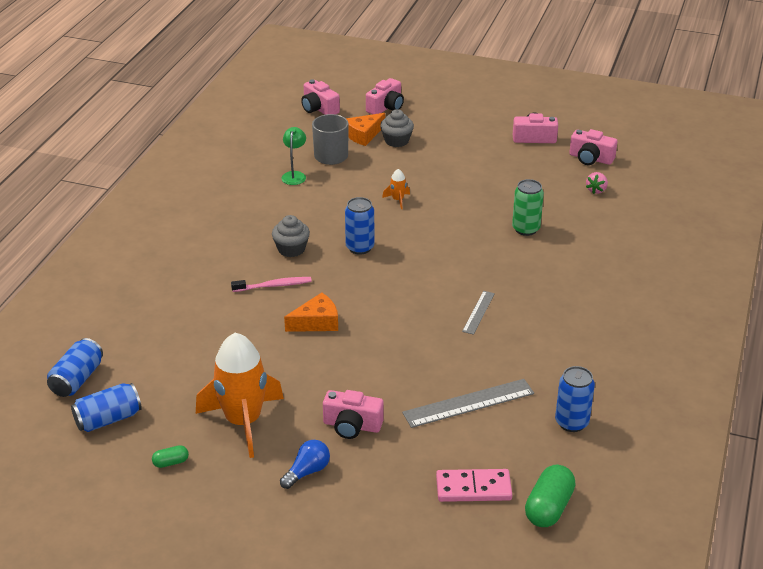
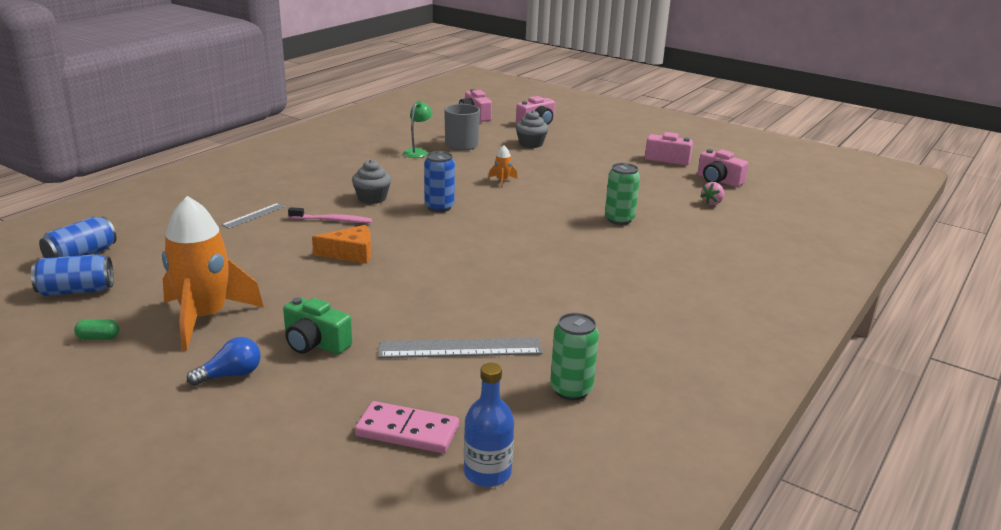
camera: 15 degrees right, 10 degrees down
pink camera [323,390,384,439] -> green camera [283,297,352,355]
orange cheese [346,113,385,146] -> none
grey ruler [462,291,495,335] -> grey ruler moved to [221,203,286,229]
green capsule [525,465,576,527] -> blue bottle [464,363,514,487]
blue can [555,366,595,432] -> green can [550,313,599,400]

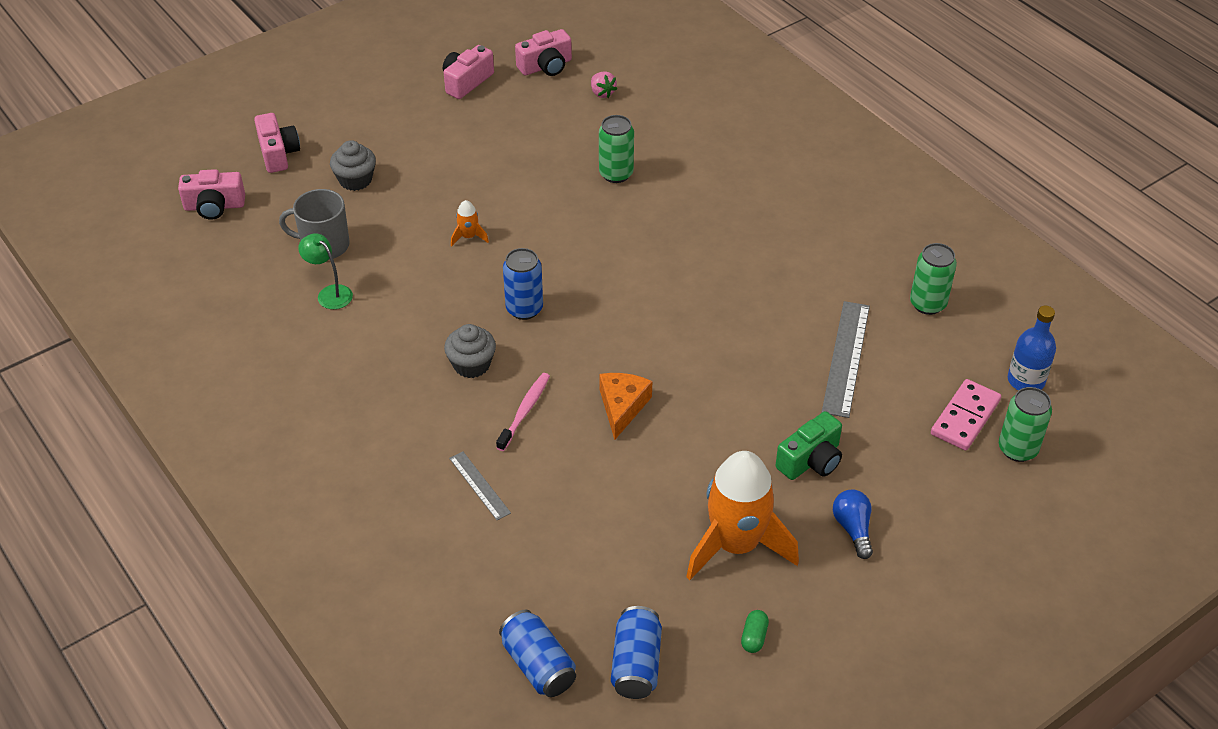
camera: 70 degrees left, 20 degrees up
none -> green can [999,387,1052,462]

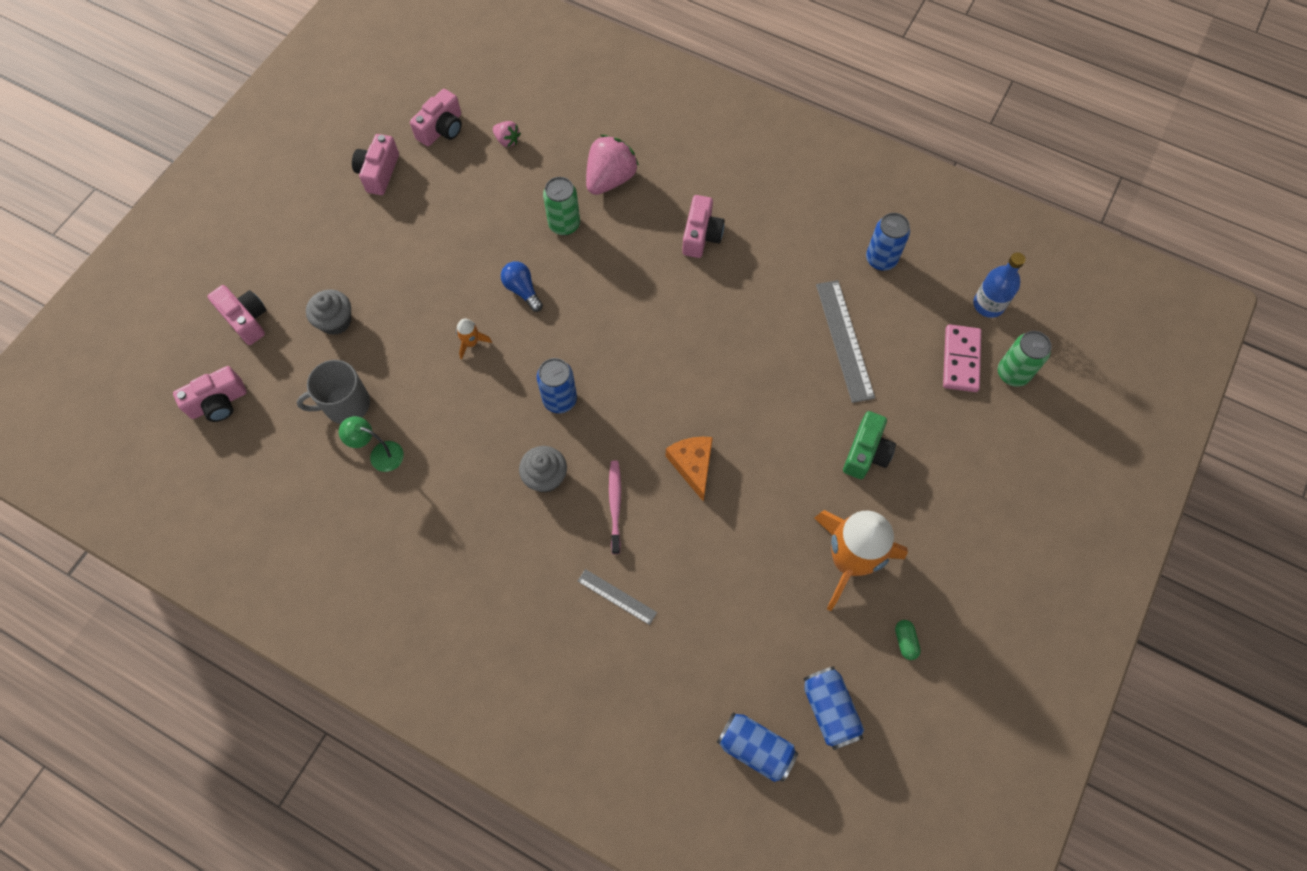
camera: 25 degrees left, 20 degrees up
blue light bulb [833,489,873,559] -> blue light bulb moved to [501,261,543,312]
green can [910,243,957,315] -> blue can [866,213,910,271]
none -> pink strawberry [586,135,639,195]
none -> pink camera [682,195,724,258]

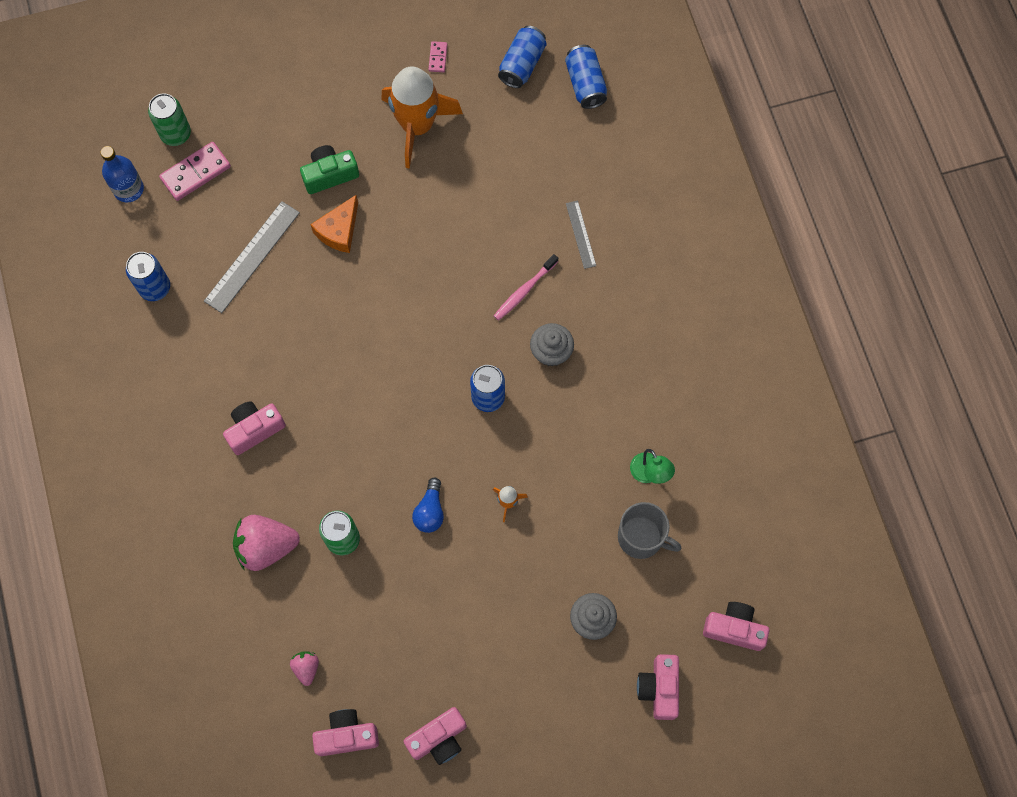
camera: 135 degrees left, 5 degrees up
orange cheese [666,437,713,502] -> orange cheese moved to [310,195,358,253]
green capsule [895,620,921,660] -> pink domino [429,41,447,72]

